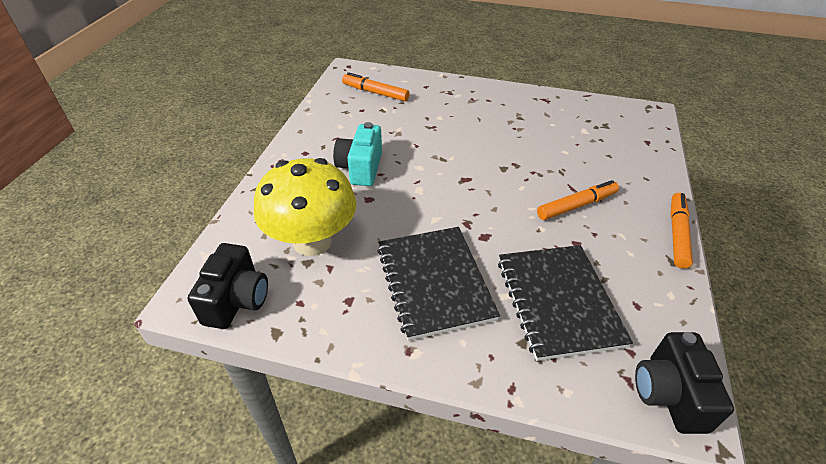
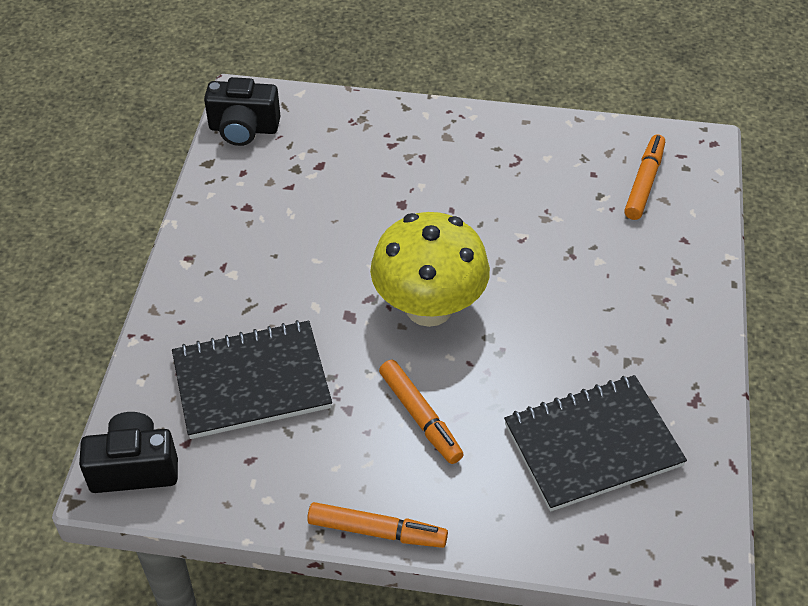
camera: 85 degrees right, 5 degrees up
yellow mushroom [254,158,357,256] -> yellow mushroom moved to [370,212,490,327]
turquoise camera [333,122,382,186] -> none
black notebook [377,227,500,341] -> black notebook moved to [504,375,687,512]

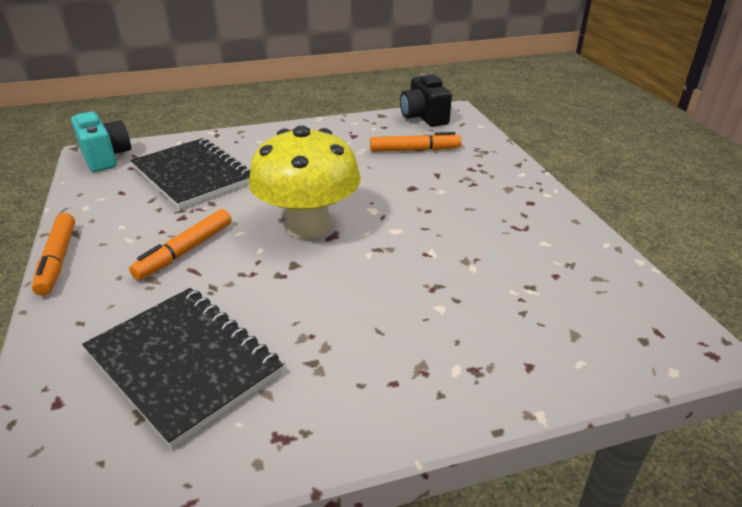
camera: 65 degrees right, 15 degrees down
black camera [79,412,178,493] -> turquoise camera [71,112,131,172]
orange marker [624,134,665,220] -> orange marker moved to [370,132,461,152]

